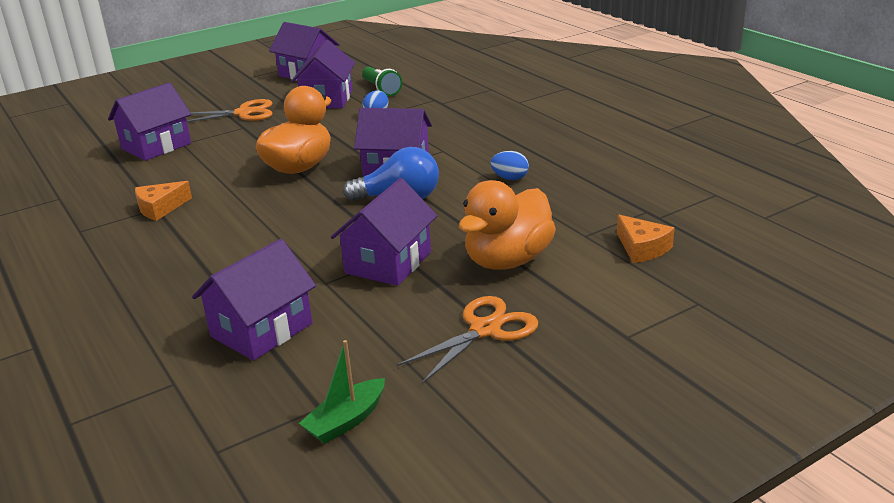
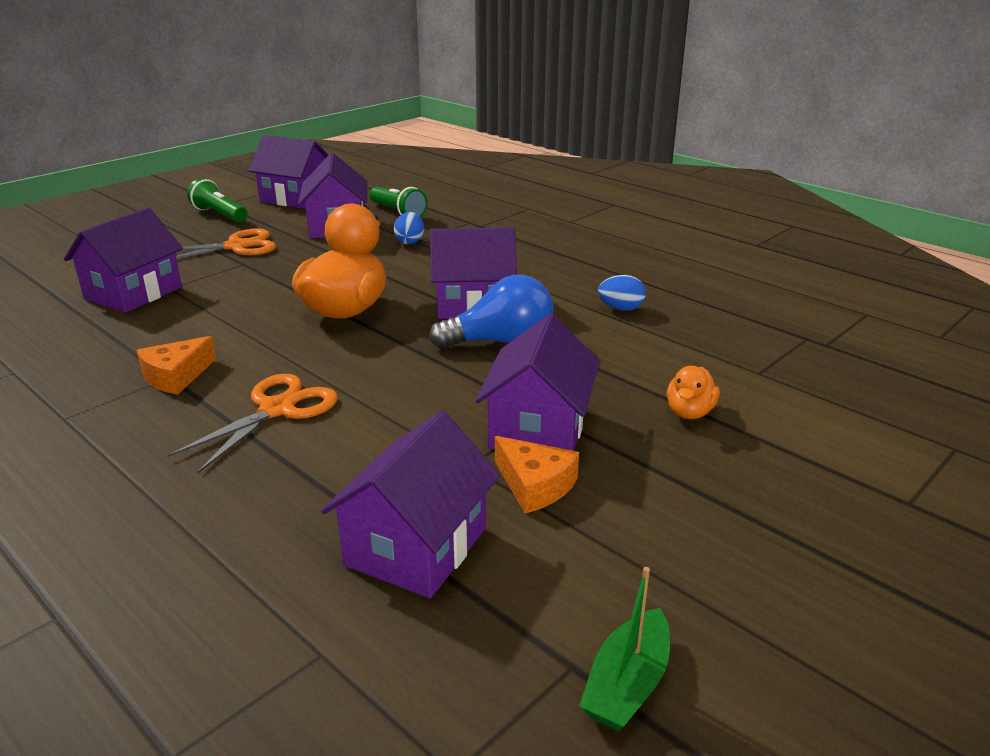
camera: 15 degrees left, 0 degrees up
orange scissors [397,296,538,384] -> orange scissors moved to [167,374,338,473]
orange duck [459,180,556,270] -> orange duck [667,366,720,419], size x0.48
orange cheese [617,215,674,263] -> orange cheese moved to [495,436,579,513]
none -> green flashlight [187,178,247,223]

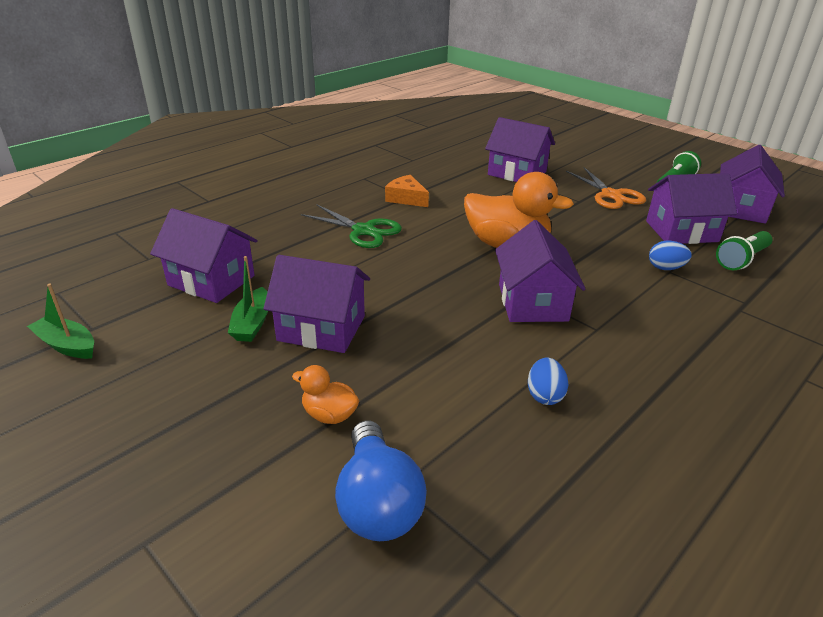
camera: 90 degrees right, 5 degrees up
orange scissors [167,374,338,473] -> green scissors [301,204,402,248]
blue light bulb [429,275,554,349] -> blue light bulb moved to [335,420,427,541]
orange cheese [495,436,579,513] -> green boat [228,256,268,342]

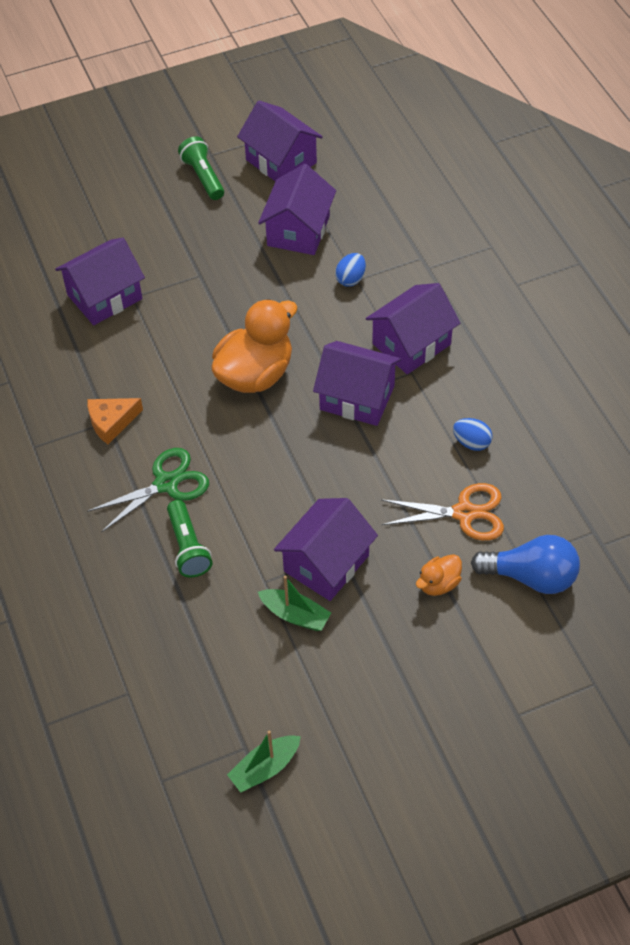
camera: 65 degrees left, 20 degrees up
purple house [150,208,258,303] -> purple house moved to [366,283,460,374]
orange scissors [566,167,646,209] -> orange scissors moved to [380,483,504,541]
green flashlight [716,231,772,270] -> green flashlight moved to [167,500,212,578]

